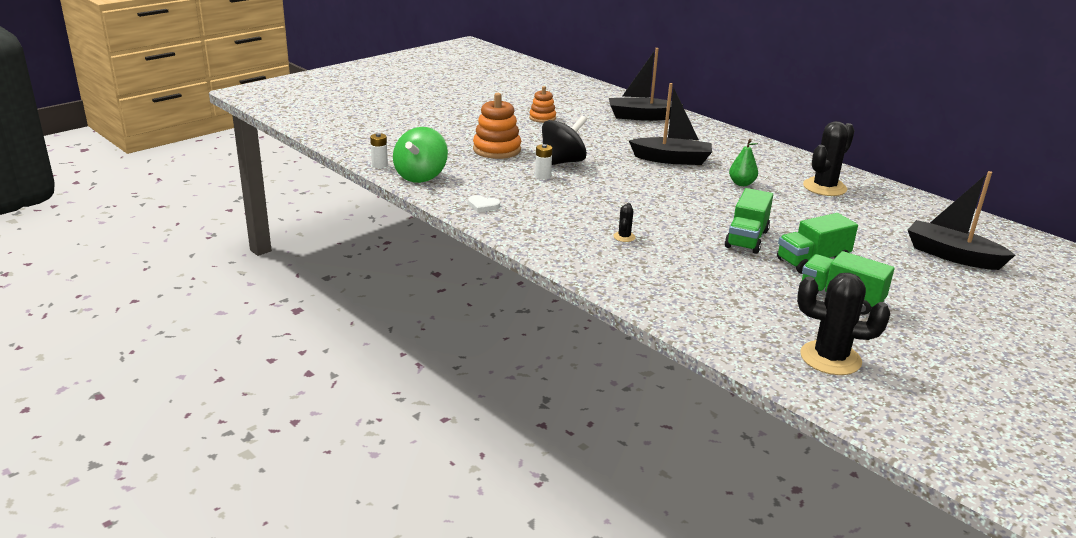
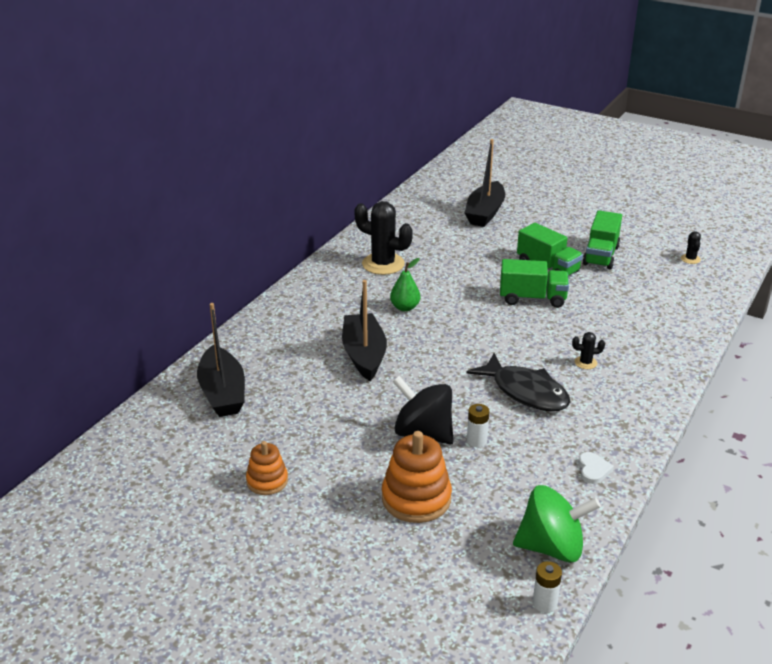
camera: 105 degrees left, 5 degrees up
black cactus [797,273,890,375] -> black cactus [681,231,701,264], size x0.46
none -> black fish [467,353,570,411]

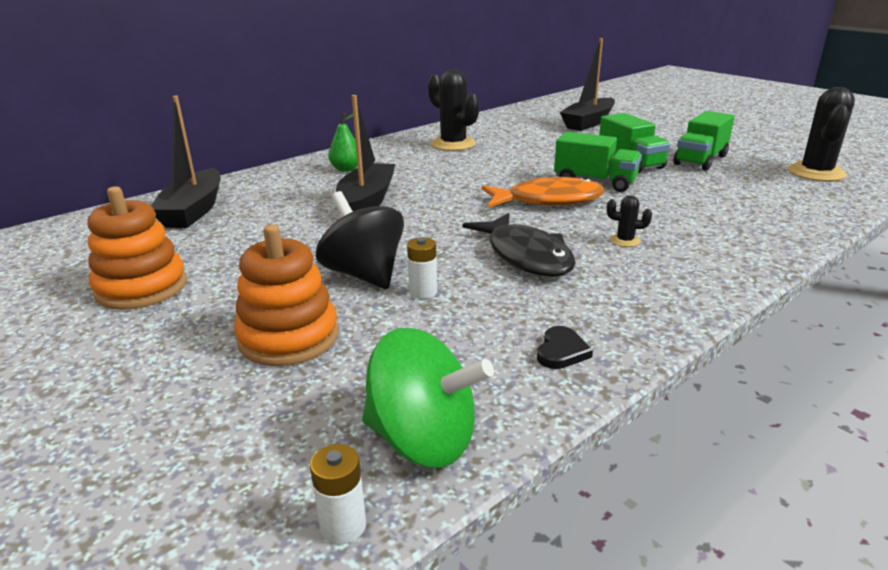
camera: 20 degrees right, 5 degrees down
orange stacking toy [246,441,288,495] -> orange stacking toy [87,186,187,310], size x1.64
green pear [390,258,420,311] -> green pear moved to [328,113,358,172]
white heart [578,452,614,484] -> black heart [537,326,593,369]
black cactus [681,231,701,264] -> black cactus [788,87,855,181], size x2.20
none -> orange fish [482,177,605,207]

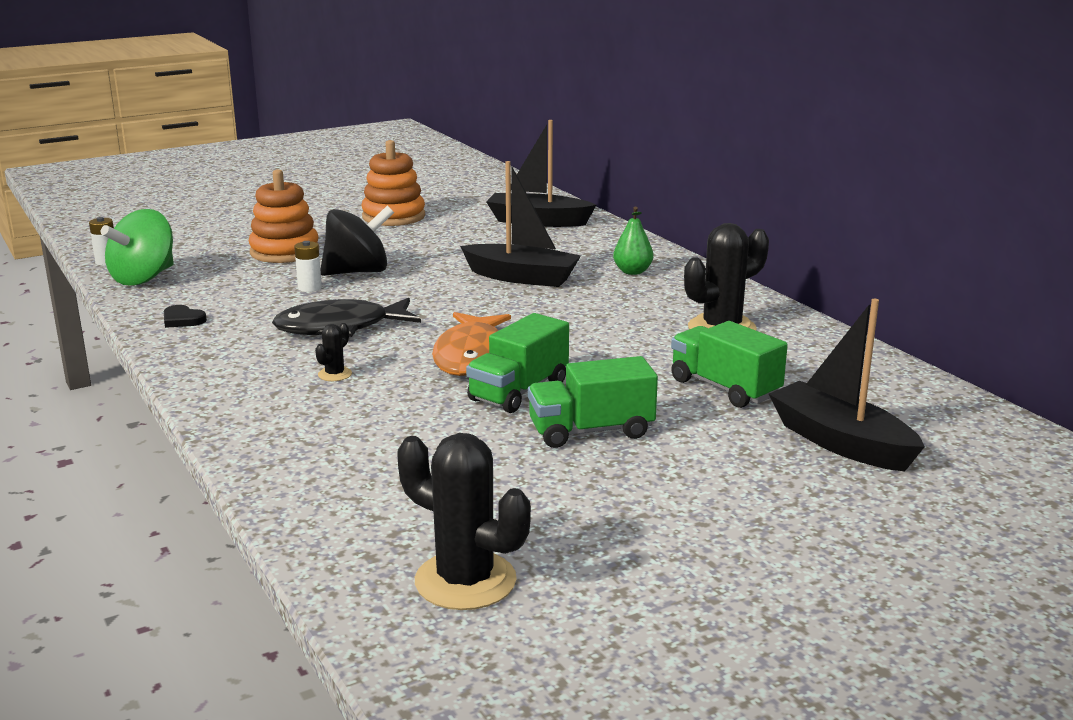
camera: 100 degrees right, 5 degrees down
green truck [673,111,735,171] -> green truck moved to [671,321,788,408]

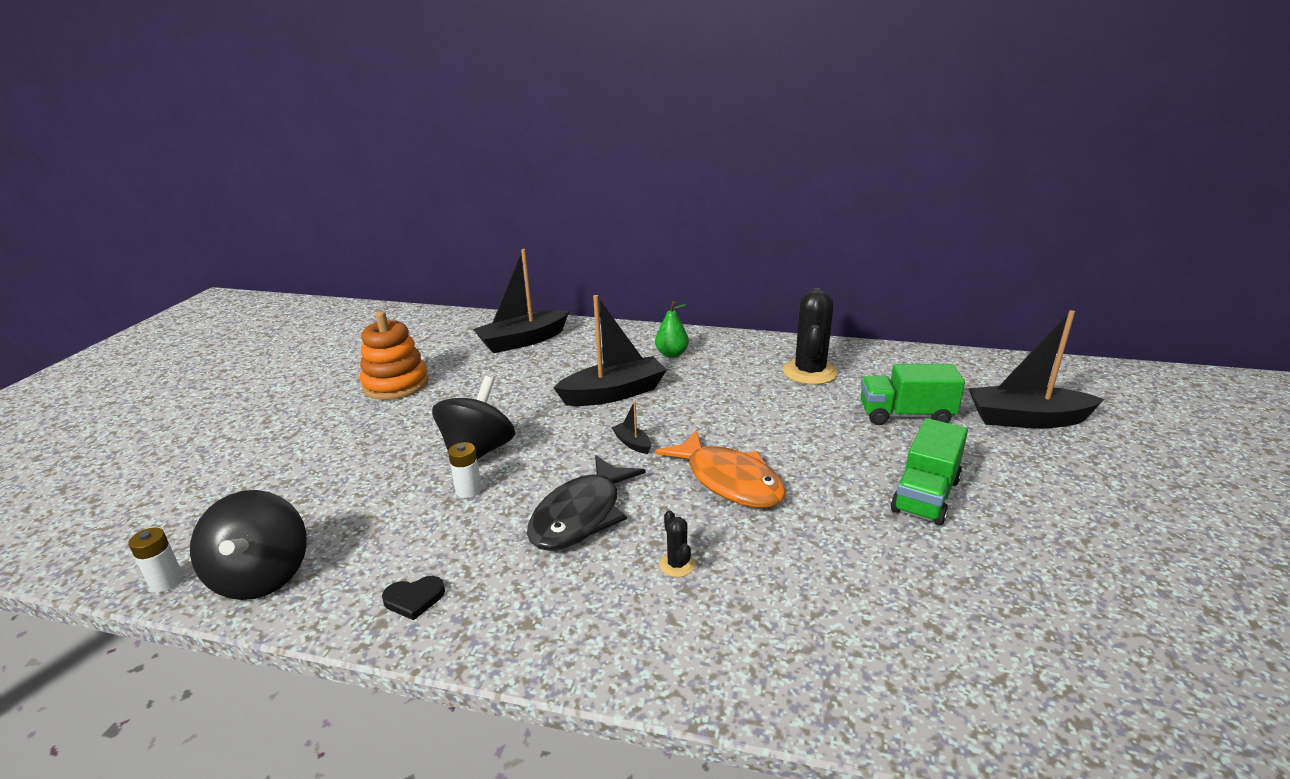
camera: 45 degrees left, 5 degrees up
green spinning top [101,209,174,286] -> black spinning top [190,490,307,600]
orange stacking toy [249,169,319,263] -> none
black cactus [397,433,531,610] -> none
green truck [466,313,569,413] -> none
none -> black boat [611,401,651,454]

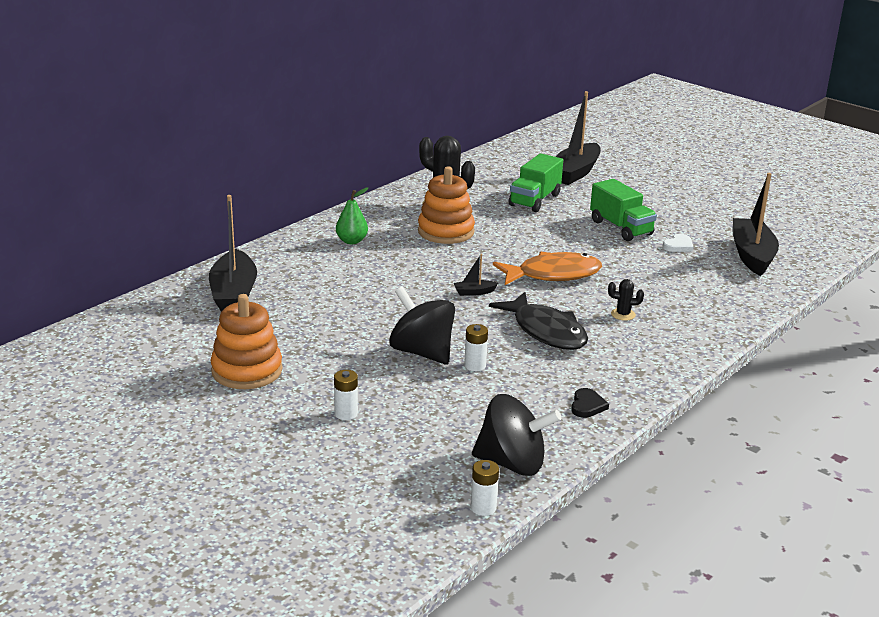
camera: 65 degrees left, 0 degrees up
black boat [553,295,667,406] -> black boat moved to [733,173,779,276]
none -> white battery [334,370,358,420]
none -> orange stacking toy [418,166,475,244]
none -> white heart [663,234,693,252]

